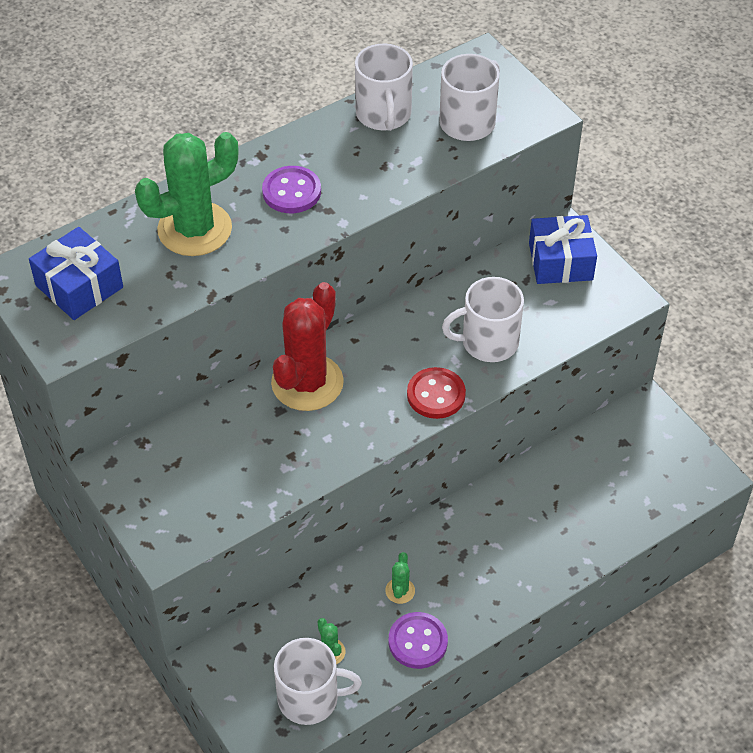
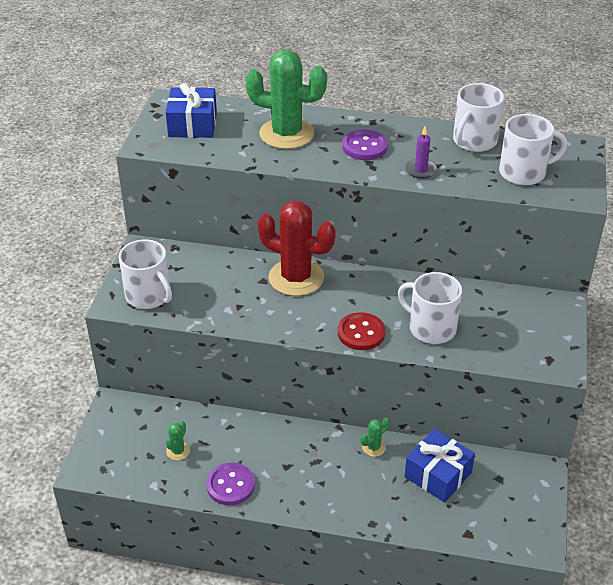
camera: 45 degrees right, 10 degrees down
red cactus [271,282,344,411] -> red cactus turned 45 degrees clockwise [257,201,336,296]
white mug [274,638,362,725] -> white mug moved to [119,239,172,309]
green cactus [385,552,415,604] -> green cactus moved to [360,418,390,457]
blue gift [529,215,597,284] -> blue gift moved to [405,429,475,502]
none -> purple candle [405,127,437,179]

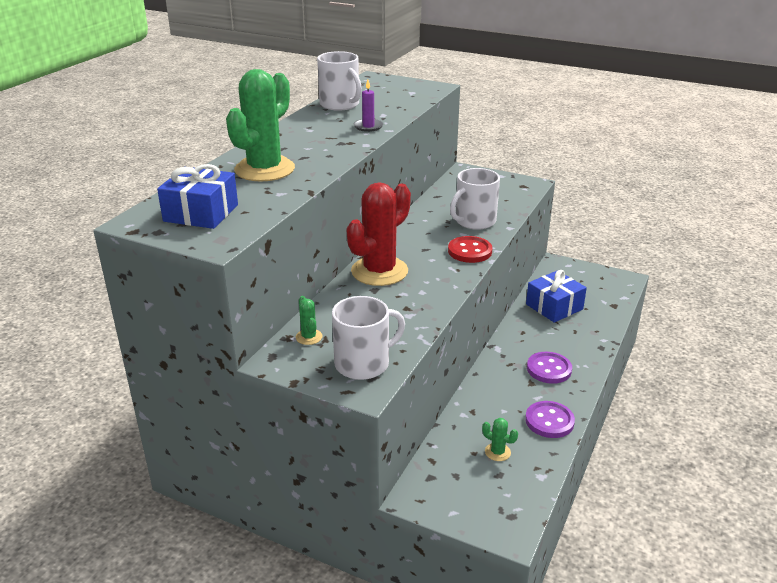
camera: 75 degrees left, 10 degrees down
purple button [342,130,388,160] -> purple button moved to [527,352,572,384]
green cactus [360,418,390,457] -> green cactus moved to [296,296,322,345]
white mug [499,114,567,185] -> none

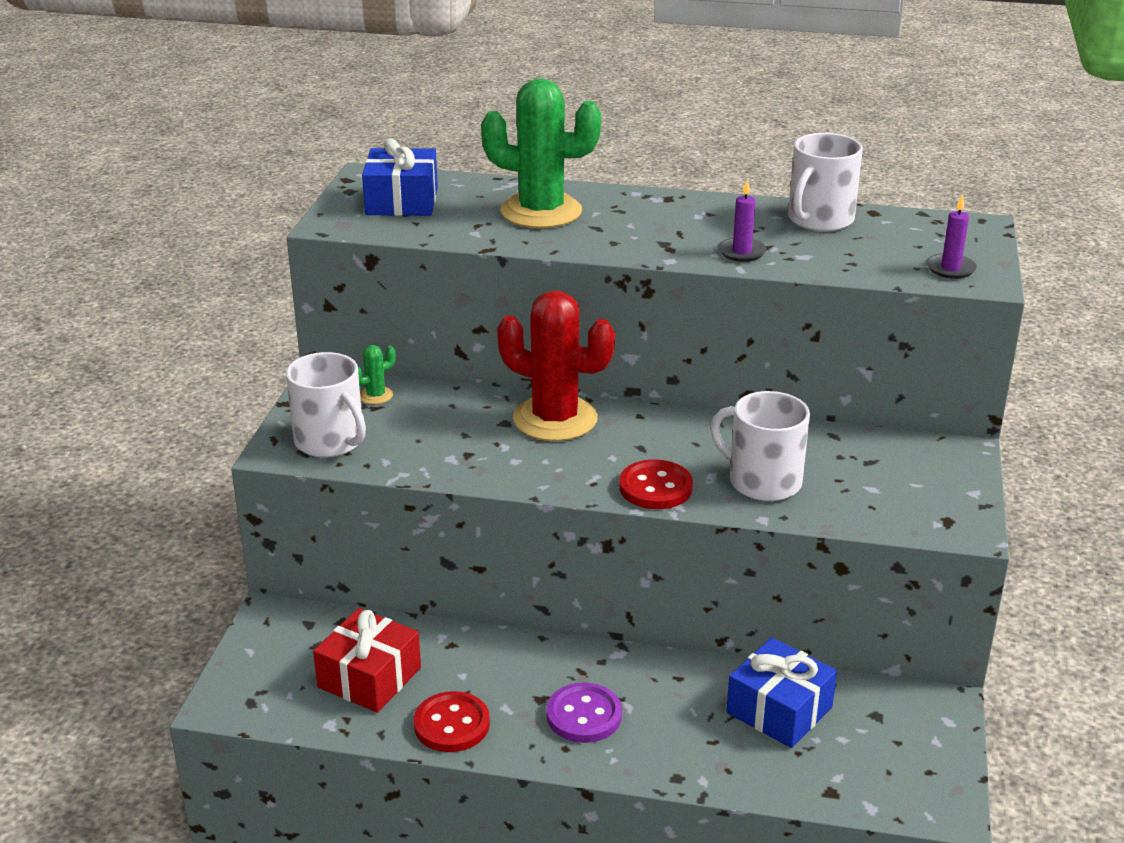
camera: 75 degrees right, 0 degrees up
green cactus [482,418,518,461] -> red gift [313,608,421,713]
purple button [525,401,575,438] -> red button [414,691,490,752]
none -> purple candle [926,194,977,279]

